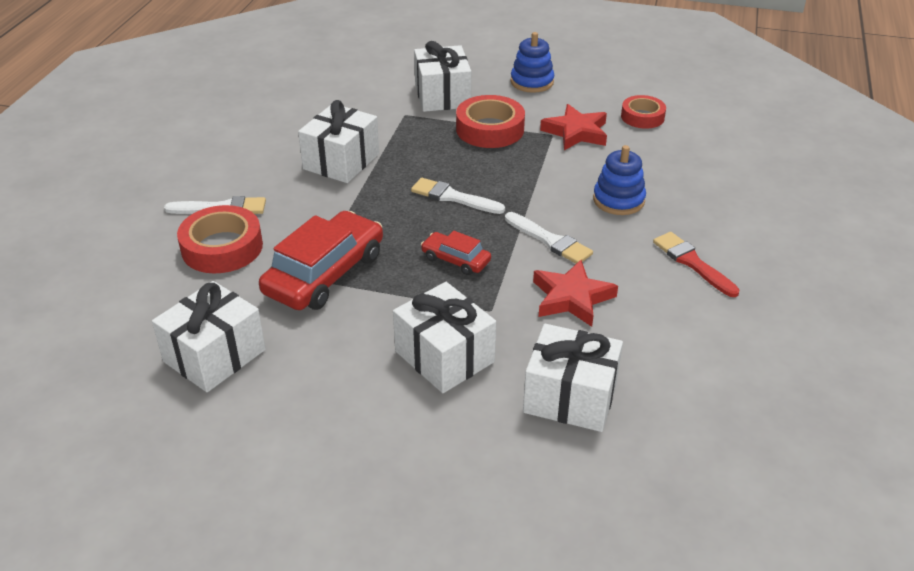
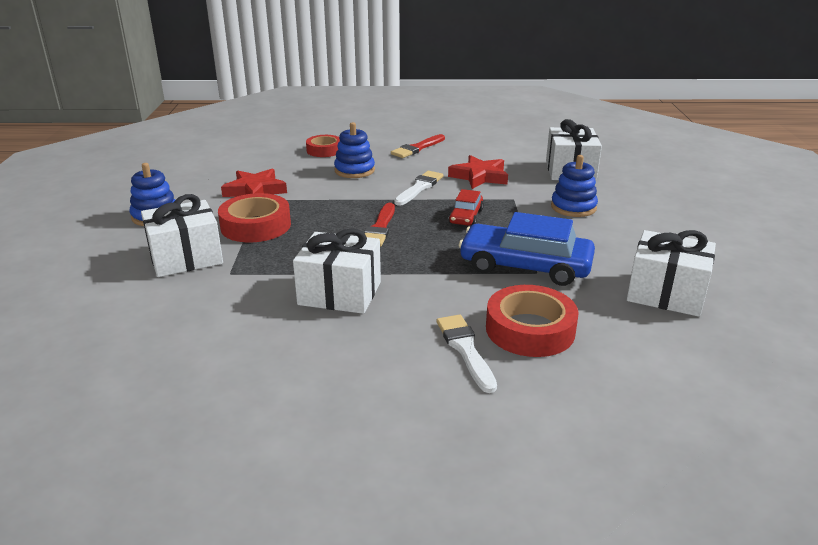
camera: 105 degrees left, 10 degrees down
red car [259,211,383,310] -> blue car [458,212,595,286]
white gift [393,282,496,393] -> blue stacking toy [551,155,598,217]
white brush [411,178,505,214] -> red brush [364,203,395,247]
red tape [621,95,666,129] -> red tape moved to [306,135,340,157]

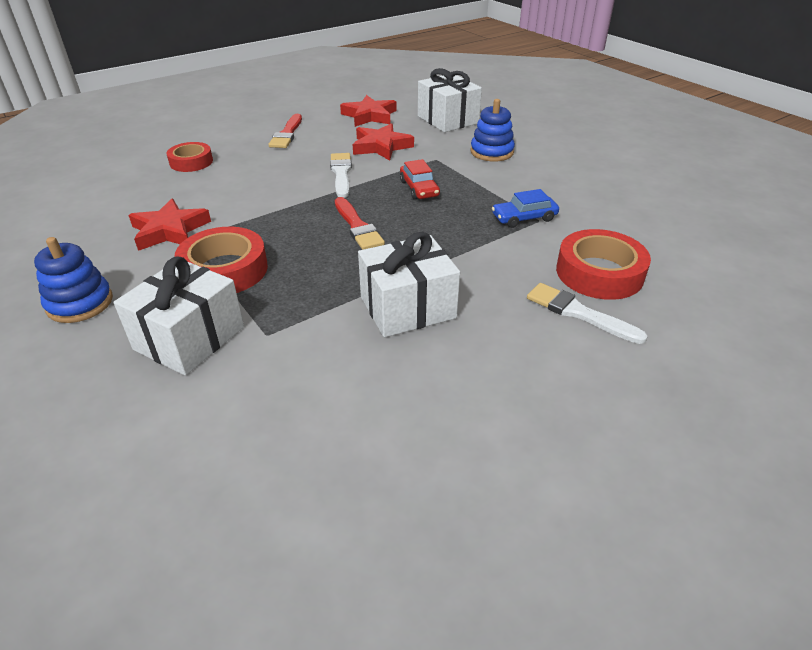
camera: 35 degrees left, 10 degrees up
blue stacking toy [334,122,375,178] -> none
blue car [458,212,595,286] -> blue car [492,189,559,228], size x0.51
white gift [627,230,716,317] -> none
none -> red star [340,95,396,127]

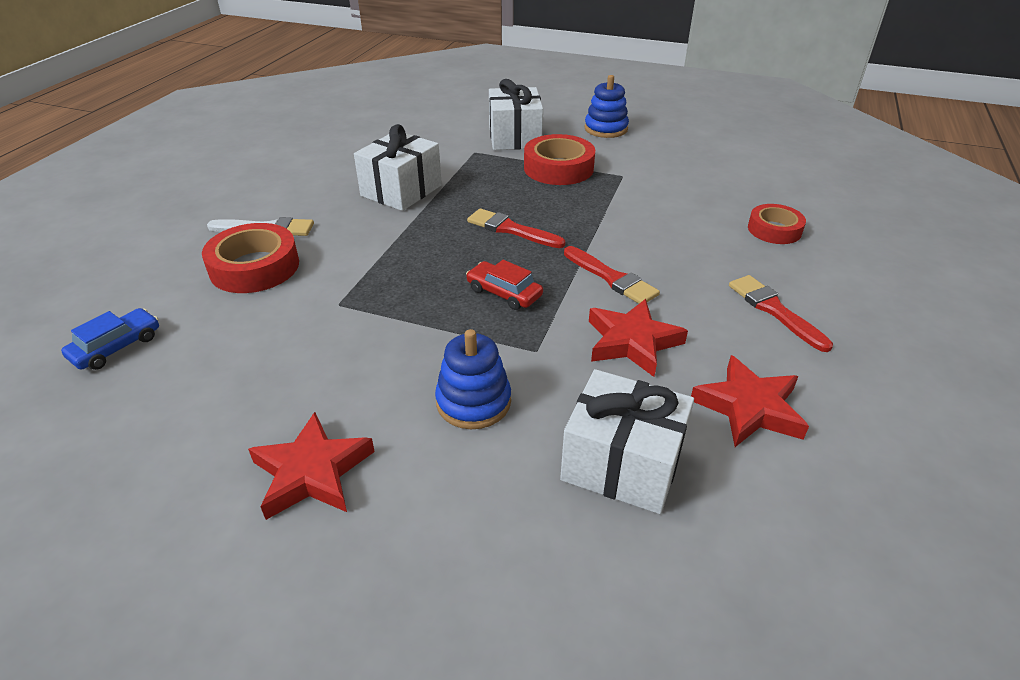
camera: 145 degrees right, 0 degrees up
red star [128,199,211,251] -> red star moved to [248,412,375,520]
white brush [330,153,352,198] -> red brush [564,246,660,304]
blue car [492,189,559,228] -> blue car moved to [61,308,159,370]

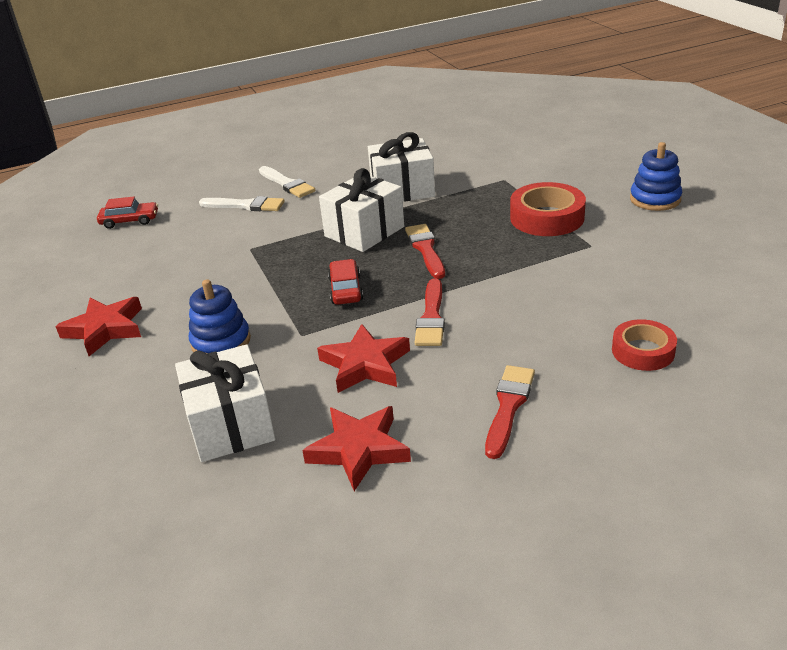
camera: 50 degrees right, 5 degrees down
blue car [61,308,159,370] -> red car [97,196,158,229]
red tape [202,223,299,293] -> white brush [199,196,285,211]
white gift [489,79,543,150] -> white gift moved to [319,168,404,252]

